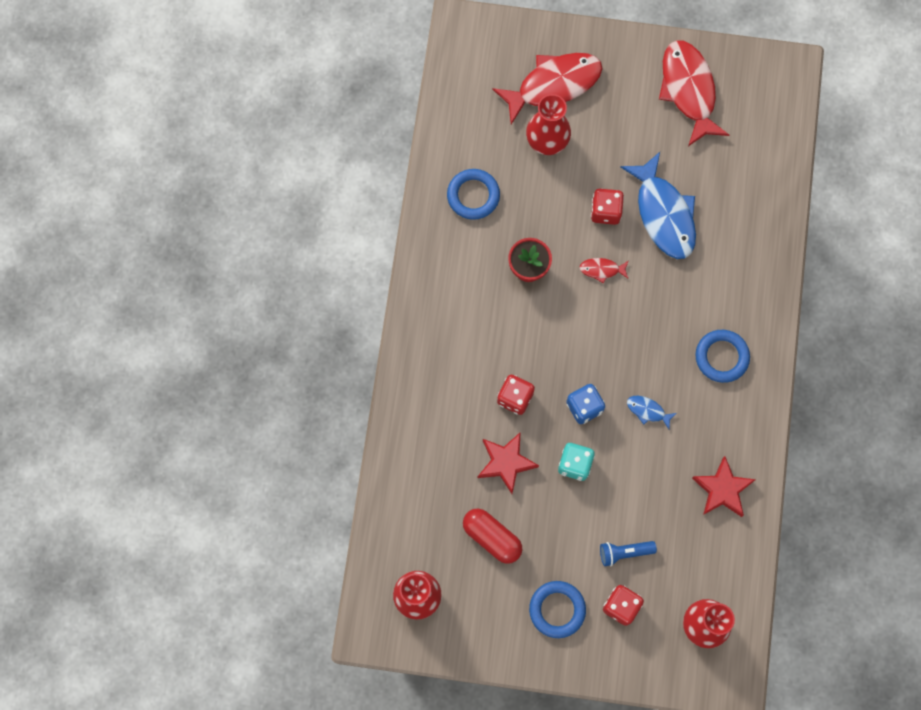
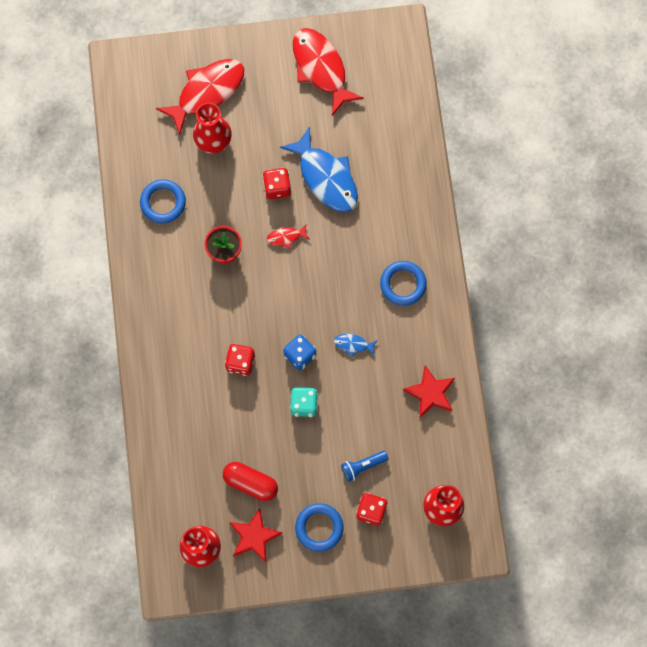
camera: 15 degrees left, 0 degrees up
red star [478,432,539,494] -> red star moved to [229,508,283,562]

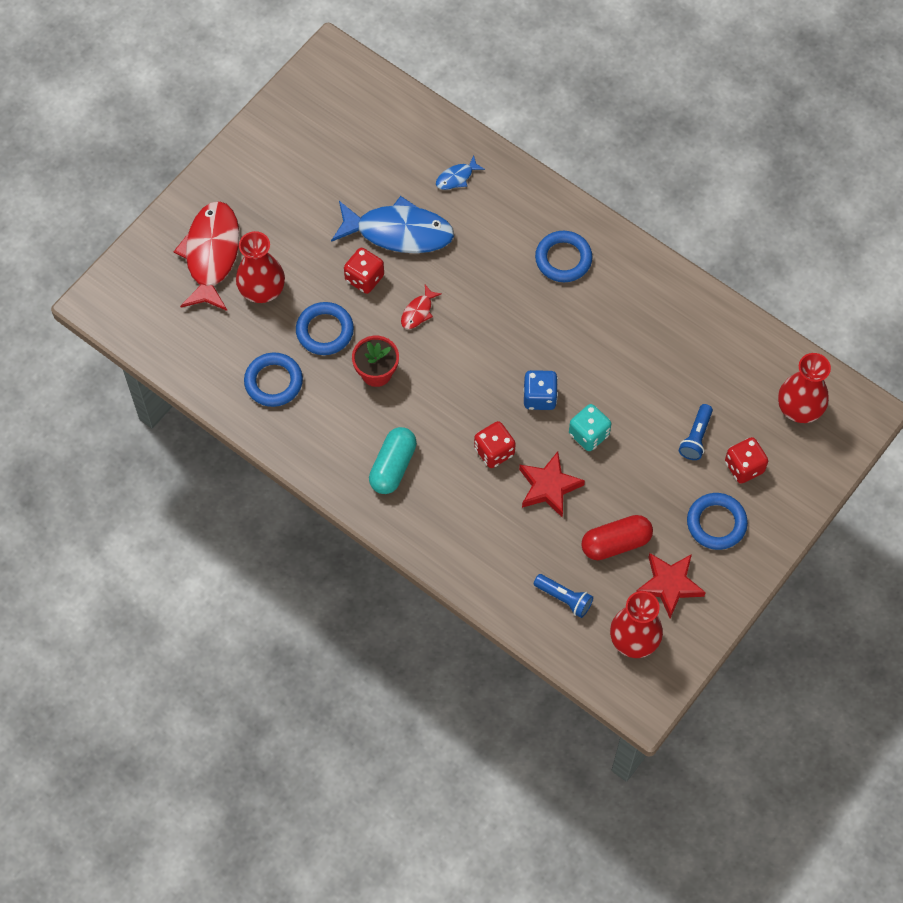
camera: 45 degrees left, 10 degrees down
red fish [293,28,364,116] -> none
blue fish [334,334,377,357] -> blue fish moved to [436,156,485,190]
red star [403,365,455,418] -> red star moved to [519,451,585,517]
none -> blue ring [296,302,354,355]
none -> turquoise capsule [369,427,417,494]
none -> blue flashlight [534,574,593,618]

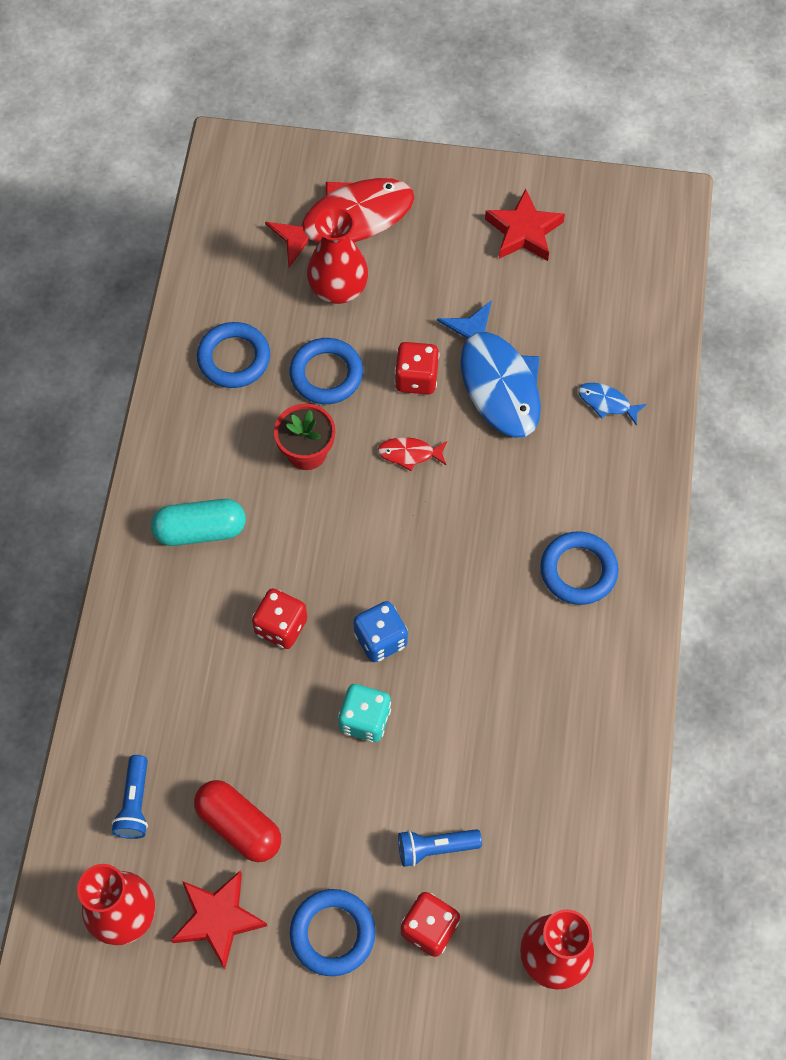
camera: 60 degrees right, 0 degrees up
red star [519,451,585,517] -> red star moved to [485,189,565,261]

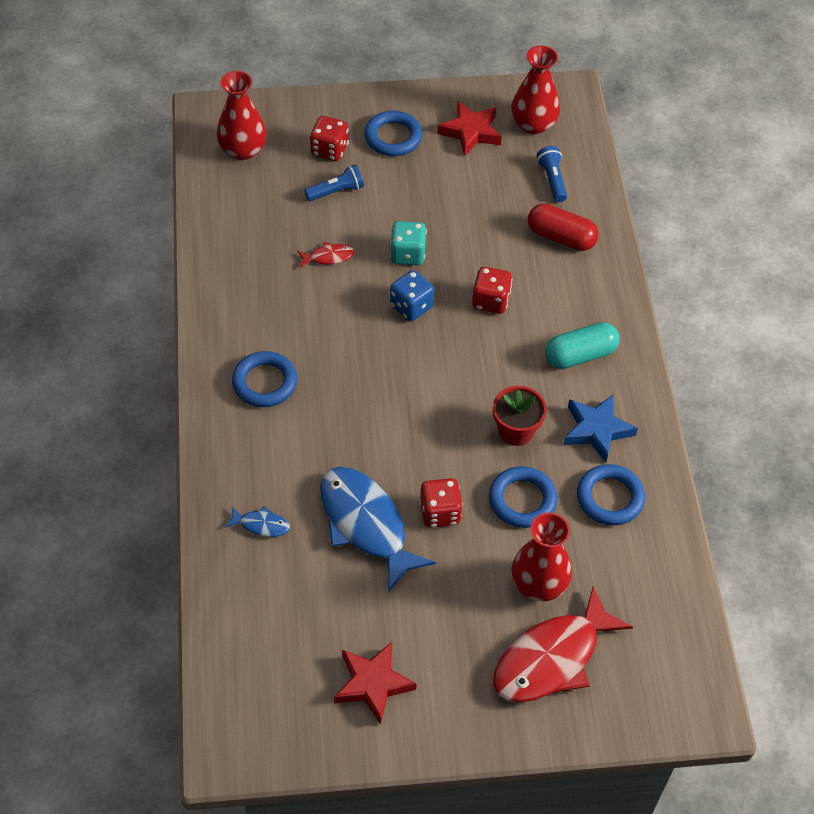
camera: 165 degrees right, 10 degrees down
red capsule [194,780,281,862] -> red capsule moved to [528,204,599,251]
red fish [378,437,447,471] -> red fish moved to [297,242,355,267]
none -> blue star [564,394,638,462]

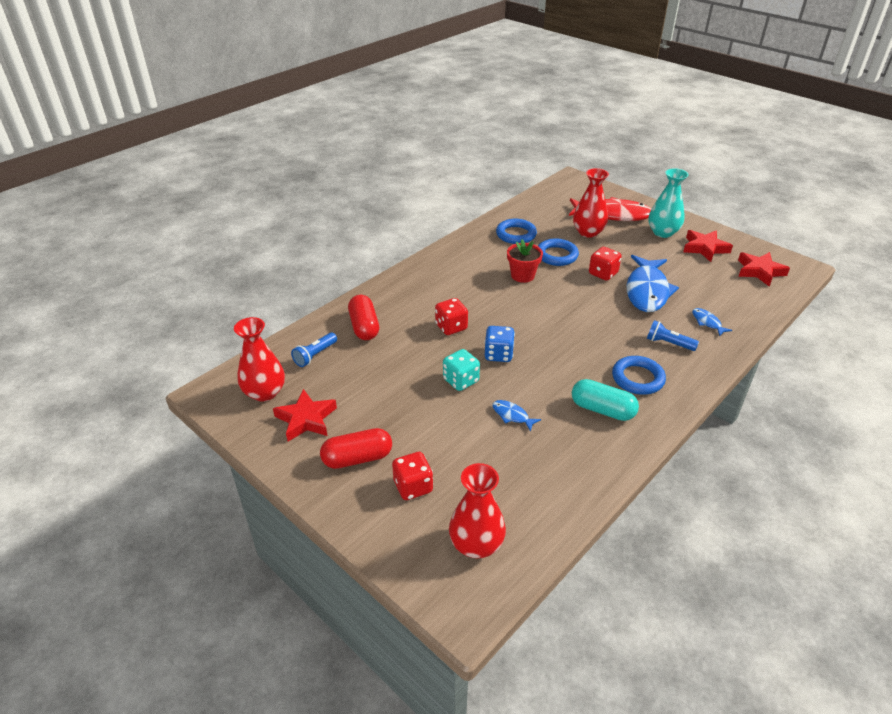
camera: 130 degrees left, 15 degrees down
red fish [297,242,355,267] -> blue fish [492,400,541,432]
blue flashlight [304,164,364,201] -> blue flashlight moved to [647,320,699,351]
blue ring [364,111,422,156] -> red capsule [320,428,392,469]
turquoise capsule [545,322,619,369] -> turquoise capsule moved to [572,379,639,421]
blue star [564,394,638,462] -> none
none -> turquoise vase [648,168,688,238]
none -> red star [738,252,790,287]

